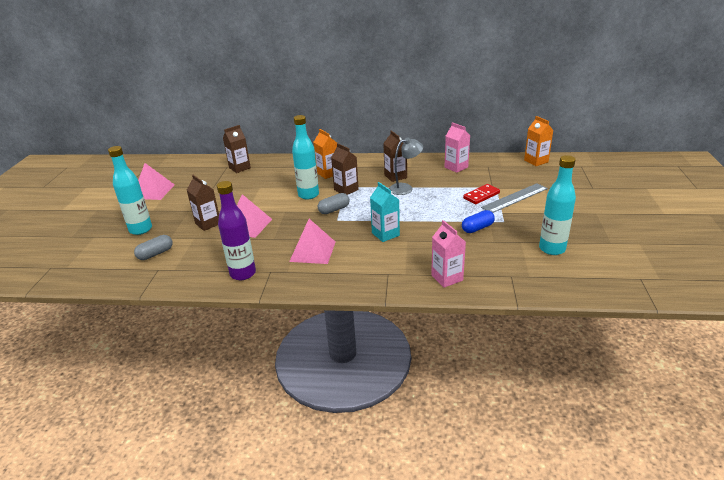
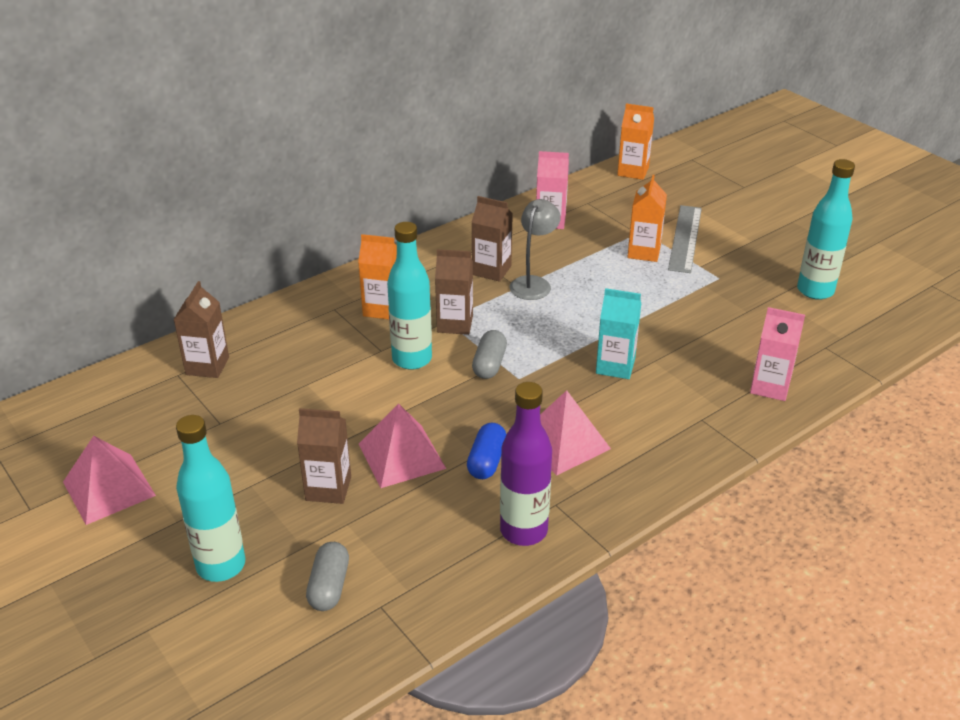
camera: 45 degrees left, 5 degrees up
blue capsule [462,210,495,233] -> blue capsule moved to [467,423,506,479]
red domino [463,184,500,204] -> orange carton [627,175,667,262]

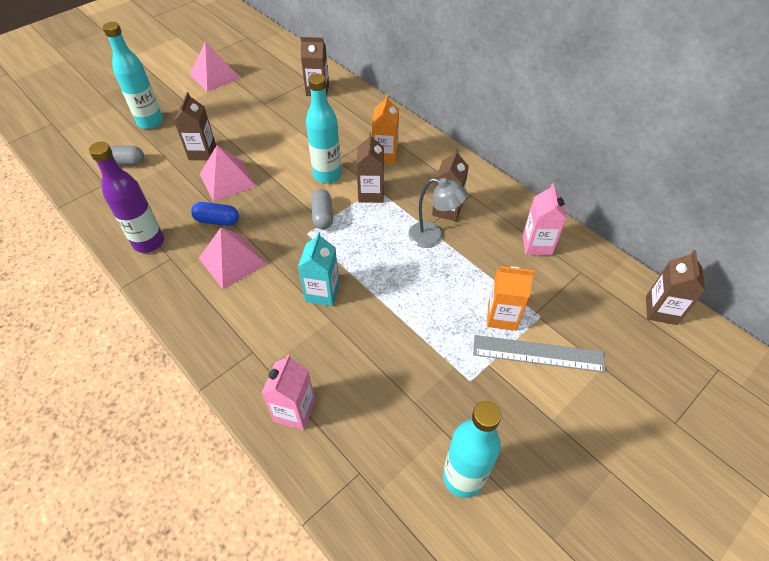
camera: 85 degrees right, 15 degrees up
grey capsule [472,330,507,379] -> grey capsule turned 75 degrees clockwise [311,189,333,229]
orange carton [617,103,654,180] -> brown carton [646,250,705,325]

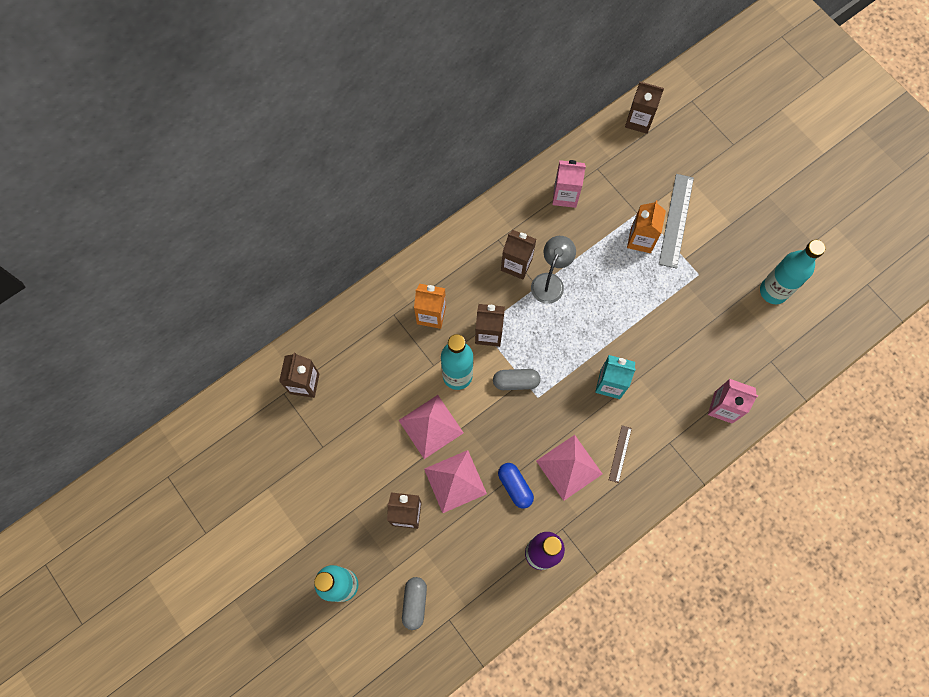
camera: 85 degrees left, 20 degrees up
pink pyramid [190,41,240,92] -> pink pyramid moved to [398,395,464,459]
blue capsule [191,202,239,226] -> blue capsule turned 45 degrees counterclockwise [498,463,534,509]
none -> brown ruler [609,425,632,483]

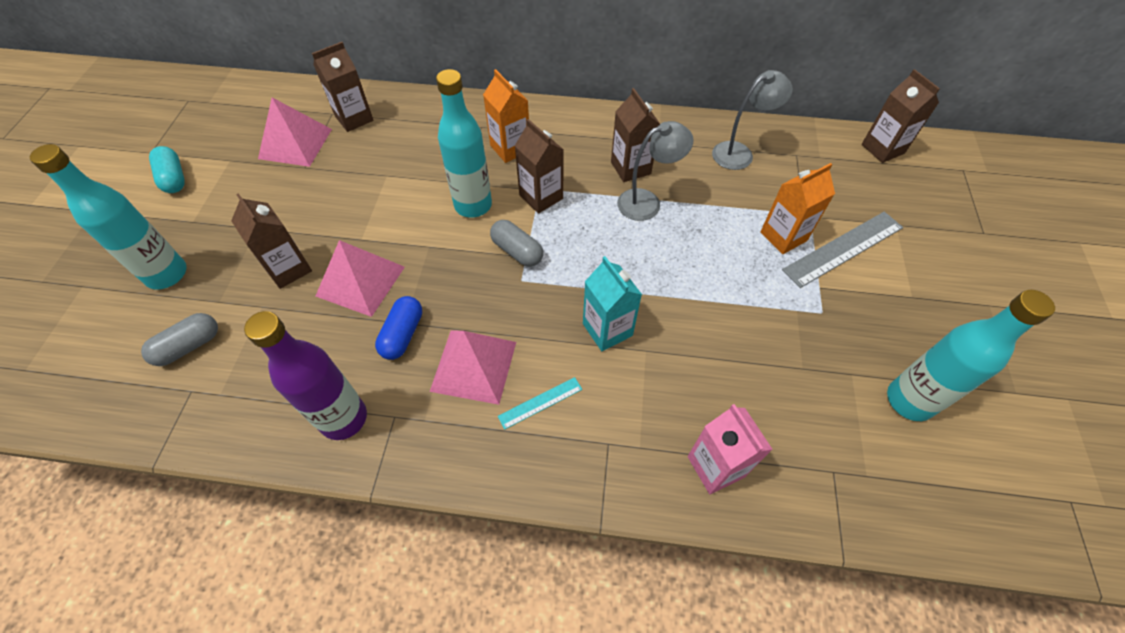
camera: 45 degrees right, 15 degrees down
pink pyramid [398,395,464,459] -> pink pyramid moved to [258,97,332,167]
pink carton [552,160,586,208] -> grey lamp [712,70,793,170]
brown ruler [609,425,632,483] -> turquoise ruler [498,377,582,430]
none -> turquoise capsule [149,146,185,193]

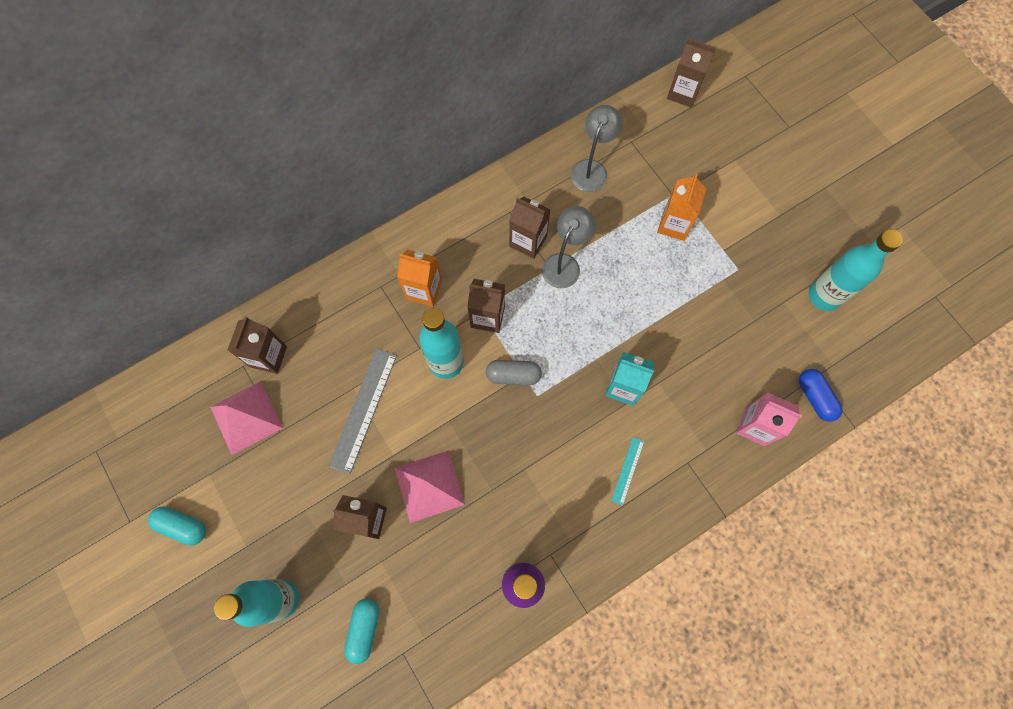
camera: 40 degrees left, 15 degrees up
grey capsule [141,313,218,366] -> turquoise capsule [344,598,379,664]
blue capsule [375,296,422,360] -> blue capsule moved to [799,369,843,422]
pink pyramid [430,331,516,405] -> none
grey ruler [782,212,903,288] -> grey ruler moved to [329,348,397,474]

